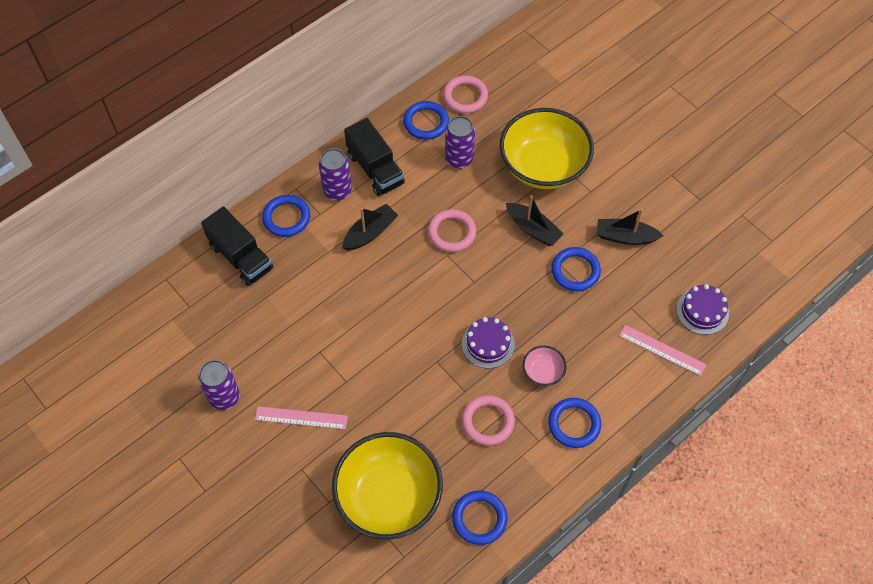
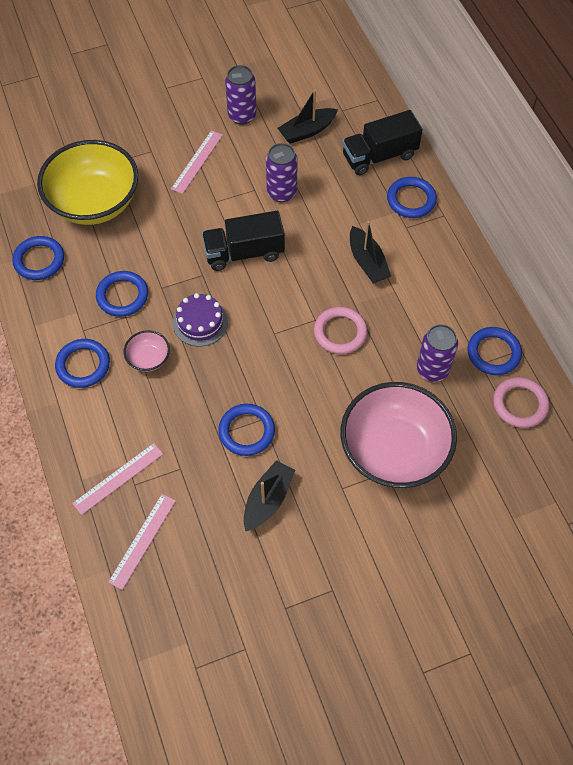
camera: 110 degrees right, 0 degrees up
purple can [319,148,352,201] -> purple can moved to [266,143,298,202]
black truck [344,118,405,196] -> black truck moved to [202,211,285,271]
pink ring [462,395,515,445] -> blue ring [96,271,148,317]
yellow bowl [500,108,594,189] -> pink bowl [340,382,457,488]
black boat [506,196,564,246] -> black boat moved to [278,90,338,144]
purple cake [676,284,729,335] -> pink ruler [108,494,176,590]

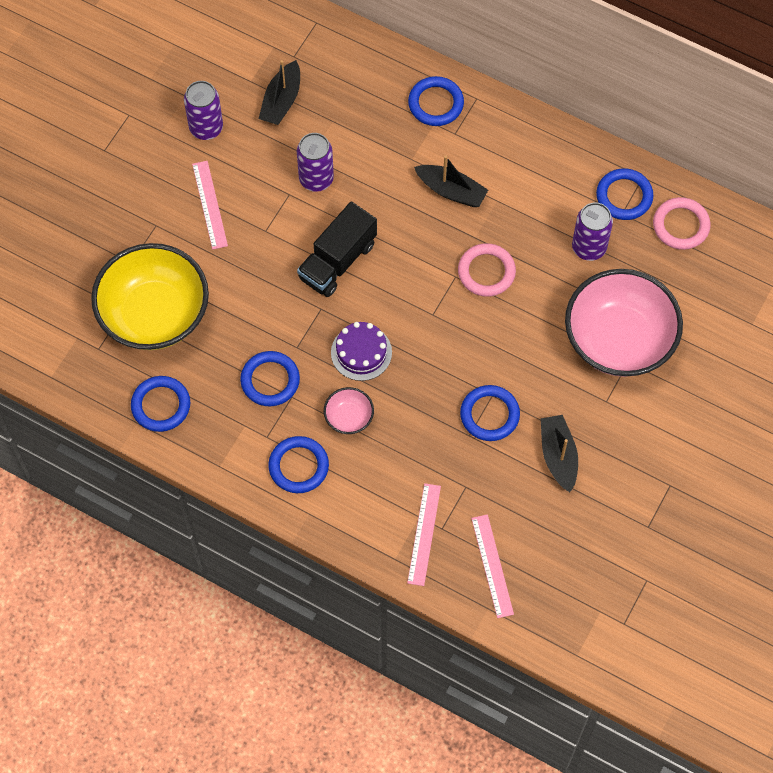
camera: 40 degrees left, 5 degrees up
black truck [342,110,423,175] -> none

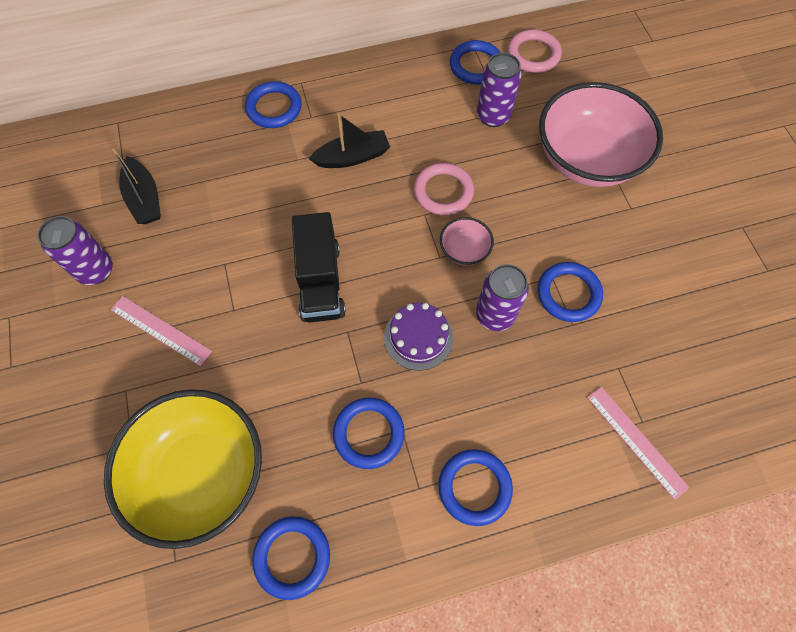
camera: 45 degrees left, 0 degrees up
purple can [297,133,334,192] -> purple can moved to [476,264,529,331]
pink bowl [324,387,374,434] -> pink bowl moved to [440,217,494,266]
pink ruler [471,514,514,618] -> none
black boat [541,415,578,492] -> none

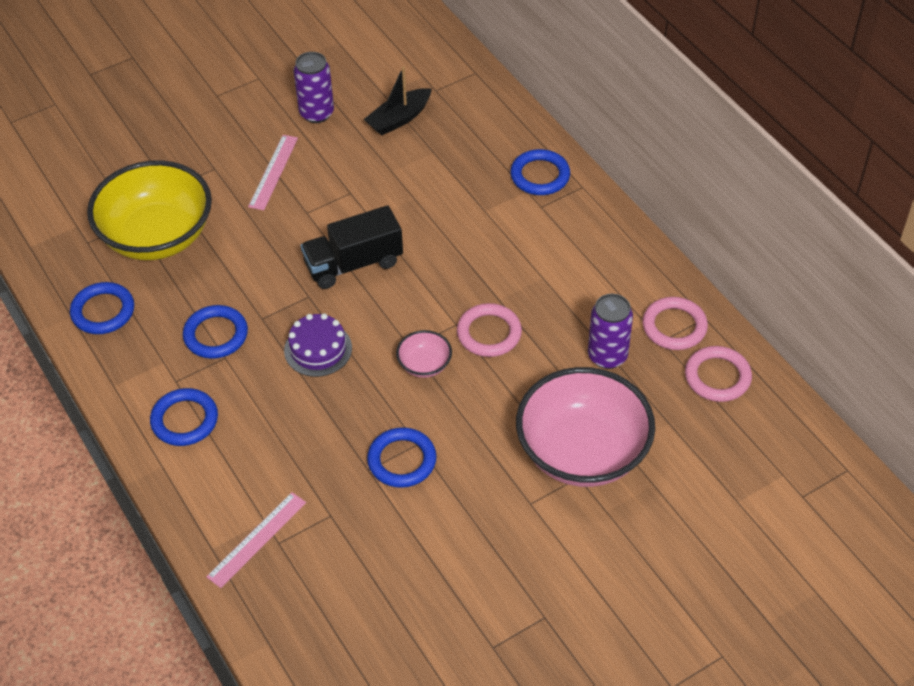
camera: 75 degrees right, 15 degrees down
black boat [309,113,390,168] -> none
blue ring [450,40,501,84] -> pink ring [643,297,708,350]
purple can [476,264,529,331] -> none

